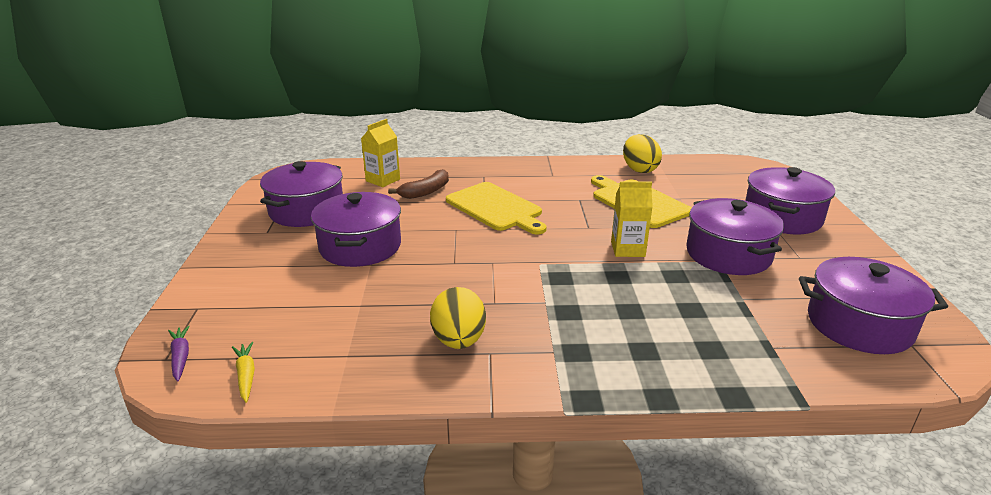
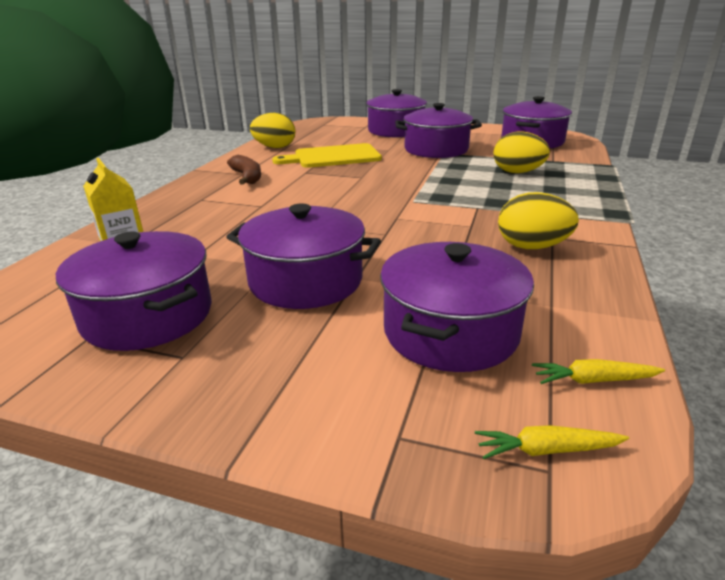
camera: 70 degrees left, 0 degrees up
purple carrot [168,325,190,382] -> yellow carrot [475,425,629,459]
brown banana [388,169,449,199] -> brown banana moved to [227,155,261,185]
yellow cutting board [446,182,547,235] -> none
yellow carton [611,181,653,257] -> none
none -> purple pot [380,242,534,372]
none -> yellow egg [494,132,550,173]

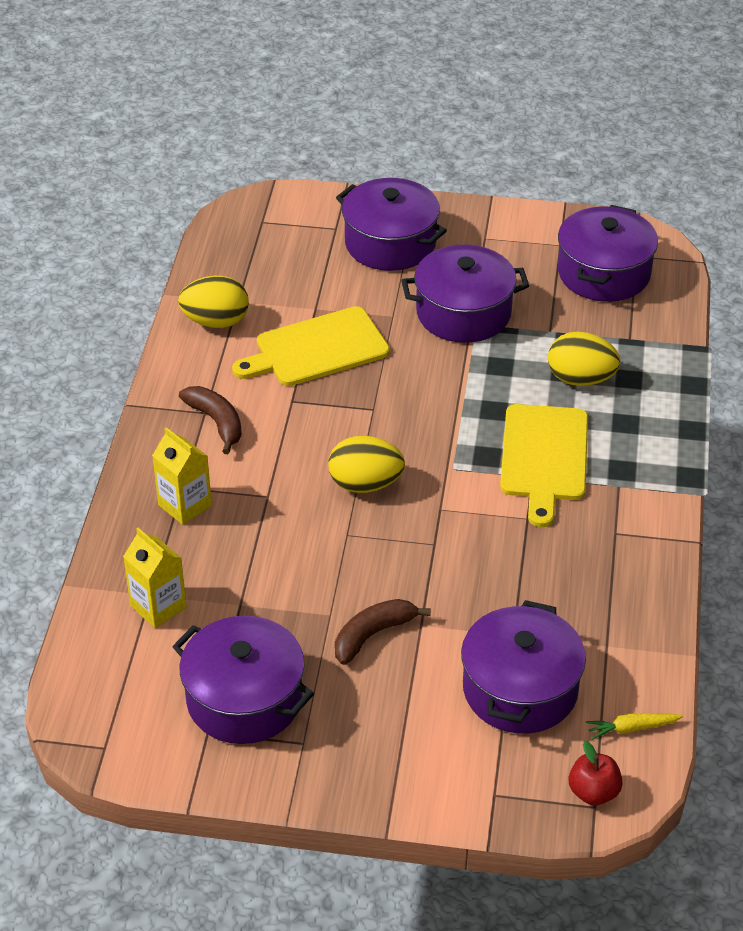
camera: 10 degrees left, 15 degrees up
purple pot [227,203,381,309] -> brown banana [335,599,431,665]
yellow carrot [475,425,629,459] -> red apple [569,741,623,805]
yellow egg [498,192,579,249] -> yellow egg moved to [328,436,405,493]
none -> yellow carton [152,427,212,525]
none -> yellow cutting board [500,404,588,527]

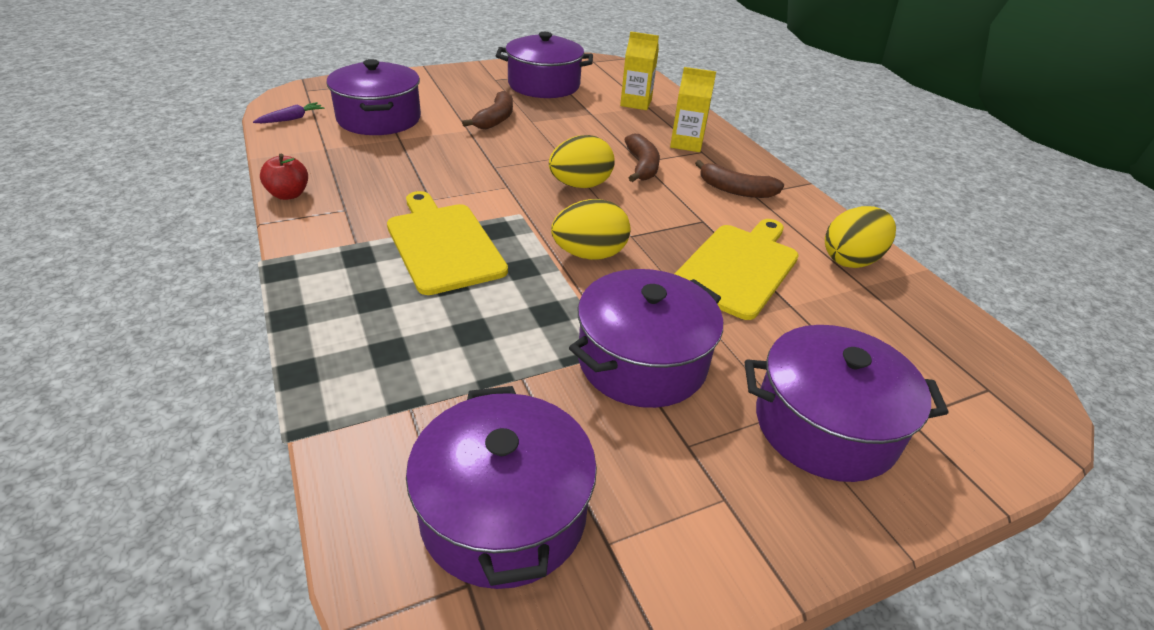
camera: 145 degrees right, 5 degrees down
yellow egg [548,331,620,386] -> yellow egg moved to [551,199,630,260]
red apple [569,741,623,805] -> red apple moved to [260,154,308,200]
yellow carrot [586,713,683,740] -> purple carrot [253,102,325,123]
none -> brown banana [624,134,660,182]

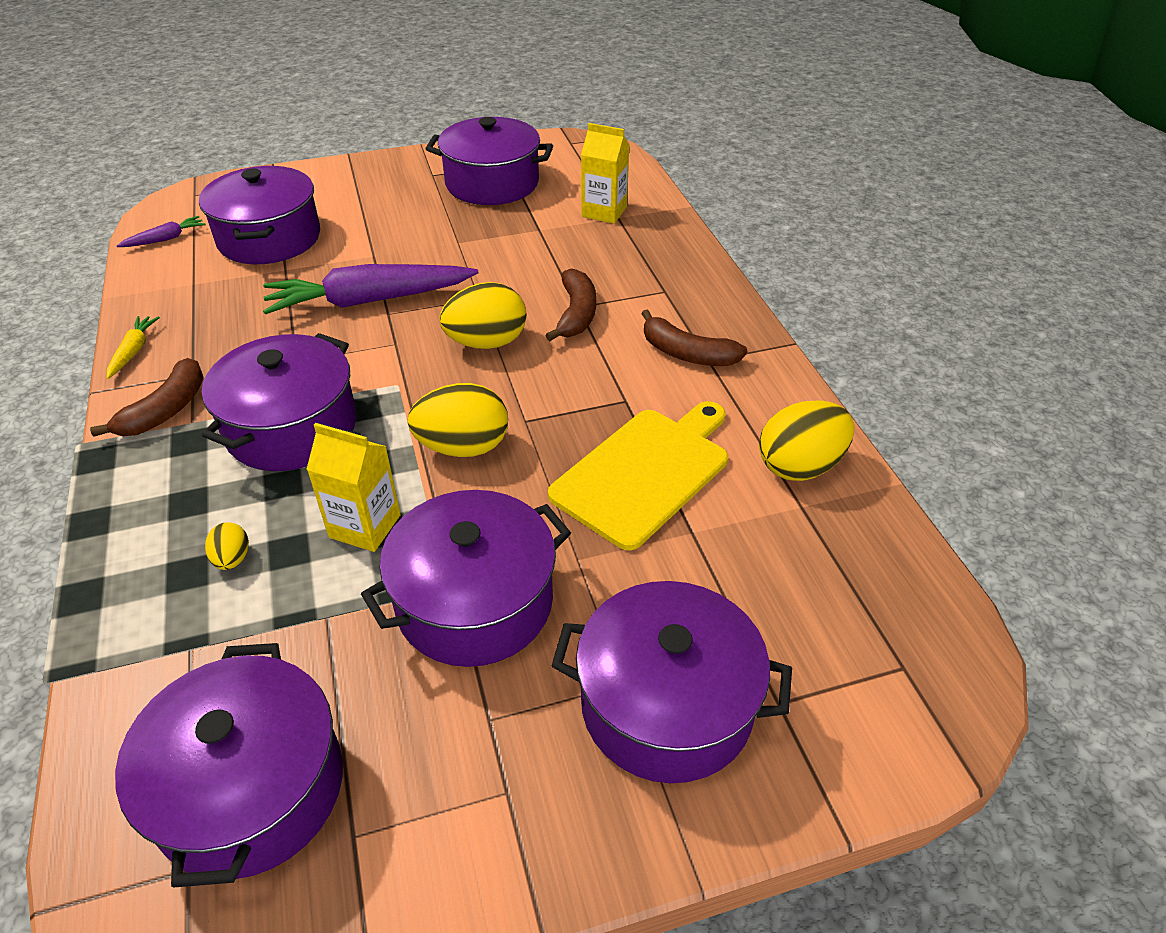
camera: 10 degrees right, 5 degrees up
red apple [260,154,308,200] -> yellow carrot [107,316,160,379]
yellow cutting board [387,191,508,295] -> purple pot [202,333,357,471]
brown banana [462,91,513,129] -> brown banana moved to [90,358,203,437]
yellow carton [670,67,716,152] -> yellow carton moved to [306,423,401,552]
none -> yellow egg [205,522,249,570]
none -> purple carrot [263,264,479,314]

